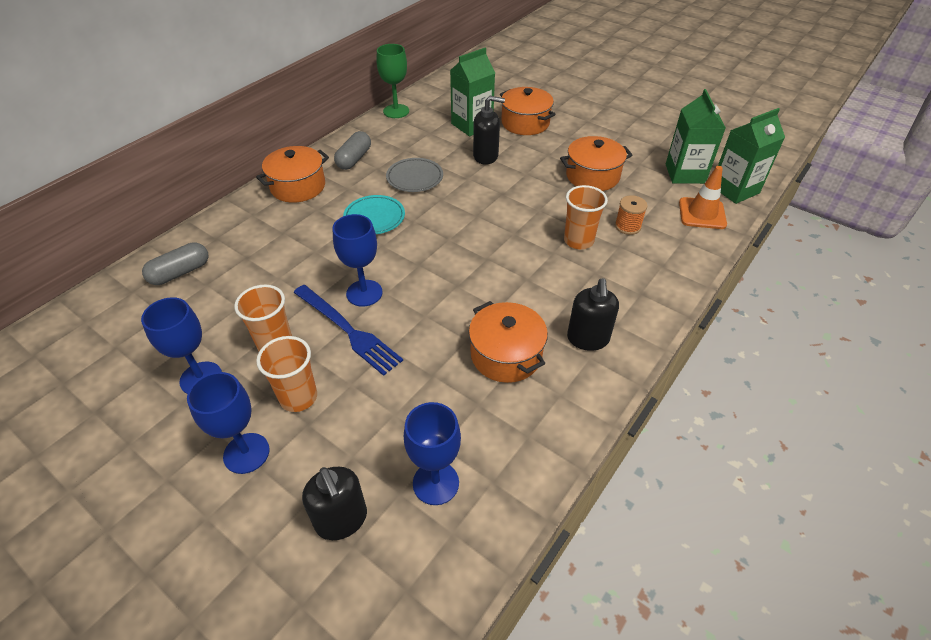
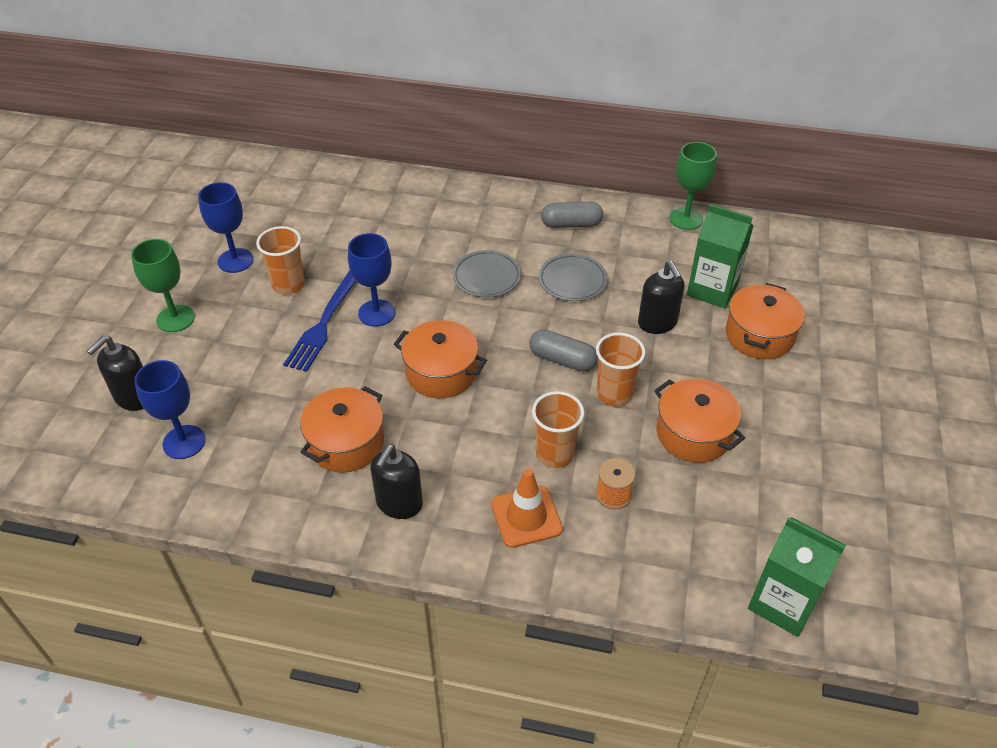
camera: 65 degrees right, 0 degrees up
grey capsule [142,242,208,285] -> grey capsule moved to [530,330,598,371]
blue goblet [187,372,270,474] -> green goblet [131,239,195,332]
orange pot [256,146,329,203] -> orange pot moved to [394,320,487,399]
orange cup [256,336,317,412] -> orange cup moved to [596,332,645,406]
turquoise plate [343,195,405,234] -> grey plate [453,250,521,297]
black soap dispenser [567,278,619,351] -> black soap dispenser turned 45 degrees counterclockwise [370,444,423,519]
green carton [666,89,726,184] -> none
orange traffic cone [679,166,727,229] -> orange traffic cone moved to [491,469,563,548]

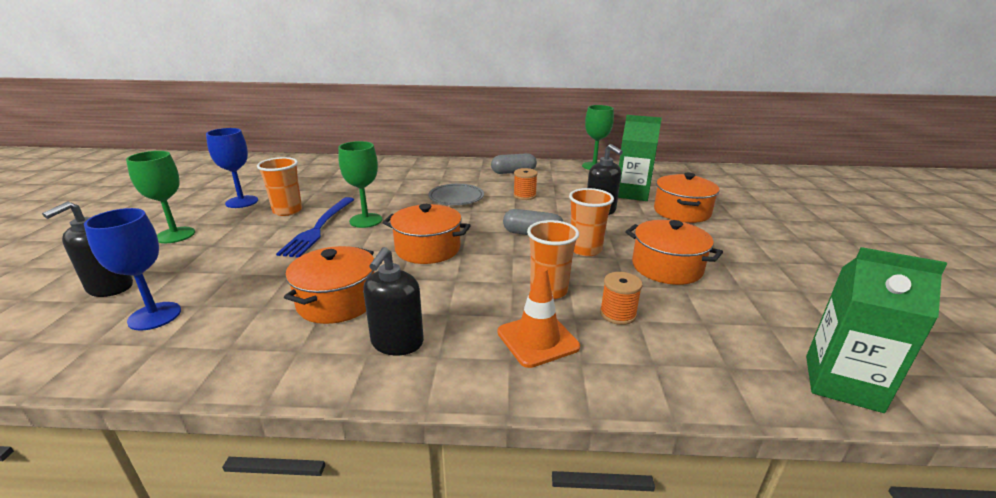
camera: 10 degrees left, 20 degrees down
blue goblet [348,233,395,327] -> green goblet [338,141,382,228]
grey plate [539,254,608,301] -> orange spool [513,168,538,200]

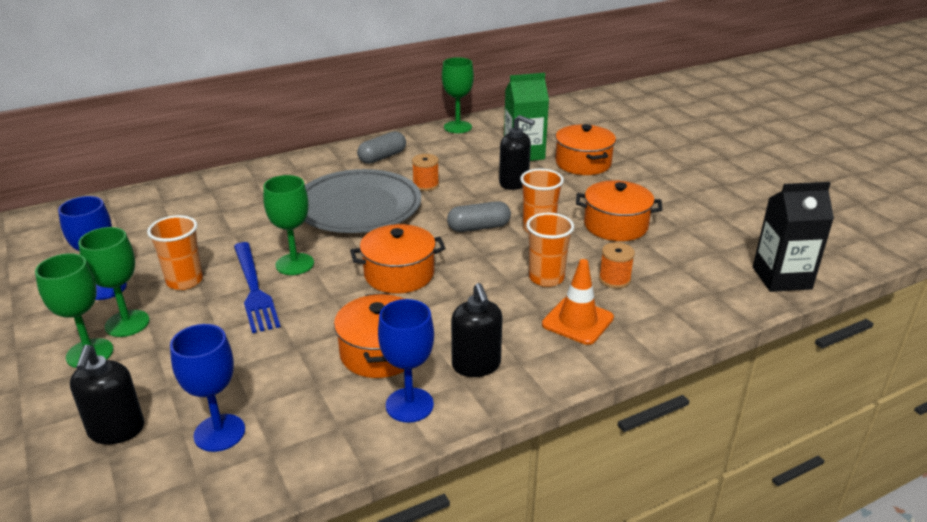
camera: 30 degrees left, 5 degrees up
grey plate [428,184,484,205] -> grey plate [304,169,421,233], size x1.94
green carton [806,247,947,413] -> black carton [753,182,834,292]
none -> green goblet [78,227,150,337]
none -> blue goblet [378,299,434,423]

